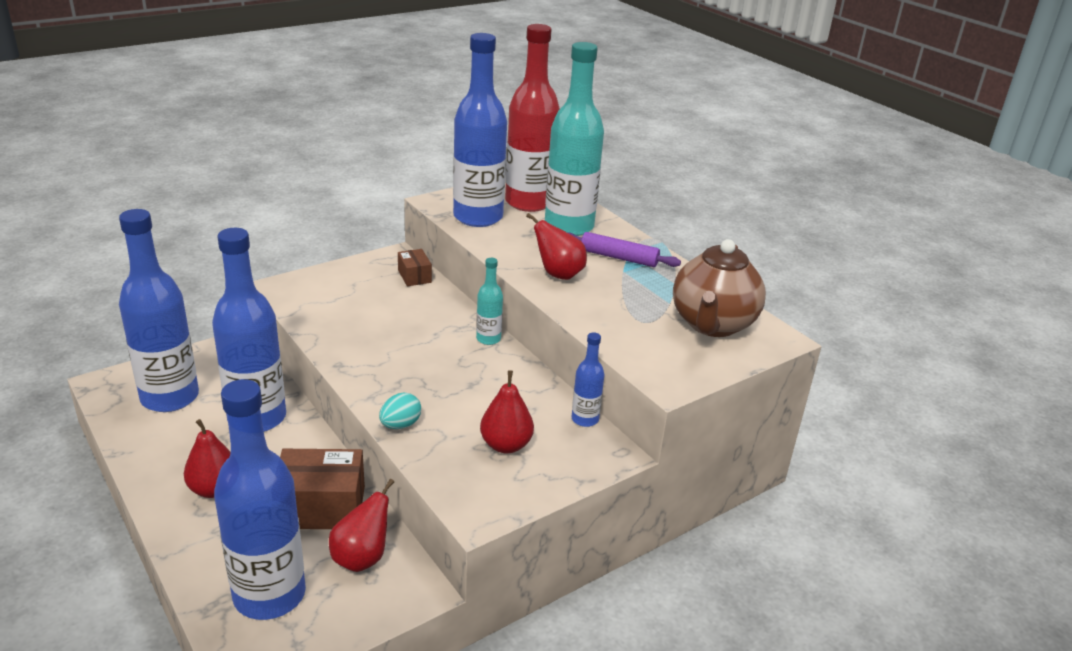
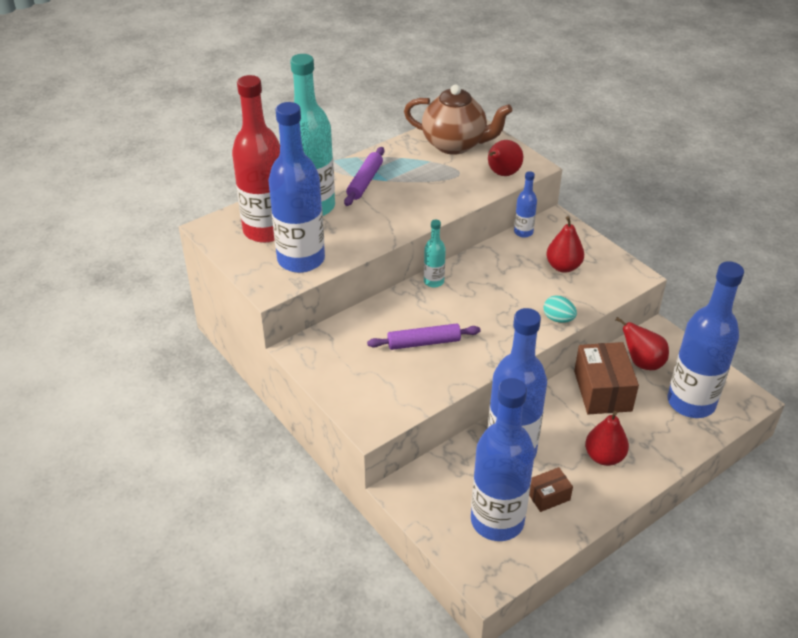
camera: 90 degrees left, 10 degrees up
brown box [398,249,432,286] -> brown box moved to [529,467,573,512]
red pear [526,213,587,280] -> red pear moved to [488,140,523,176]
none -> purple rolling pin [367,323,481,350]

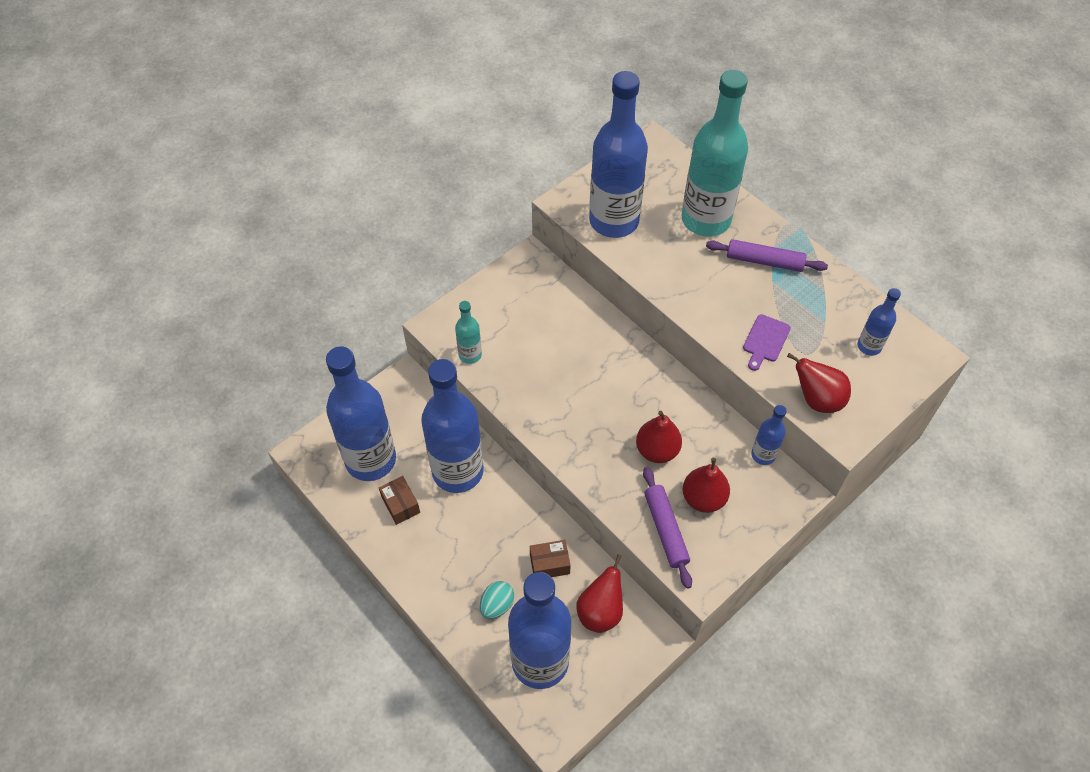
camera: 85 degrees right, 15 degrees up
red bottle [232,75,280,243] -> none
purple rolling pin [367,323,481,350] -> purple rolling pin moved to [643,467,692,589]
brown teapot [404,85,513,155] -> blue bottle [857,288,901,356]
turquoise bottle [424,220,446,288] -> turquoise bottle moved to [455,301,482,364]
turquoise egg [543,295,577,323] -> turquoise egg moved to [480,581,514,619]
brown box [574,342,639,414] -> brown box [530,540,571,577], size x0.53
red pear [585,411,629,466] -> red pear moved to [636,411,682,463]
none -> purple cutting board [743,314,791,371]

